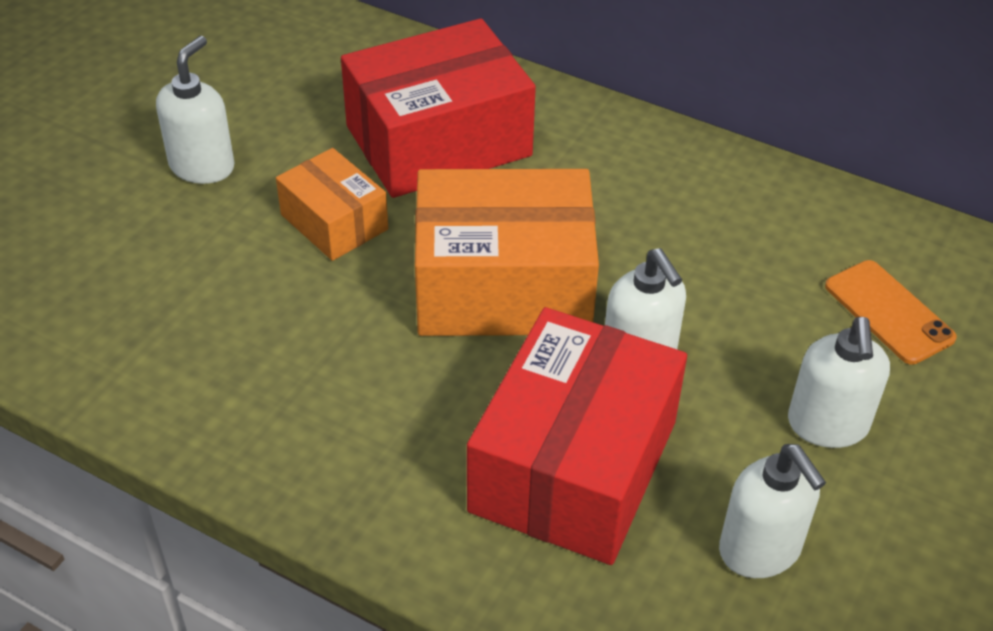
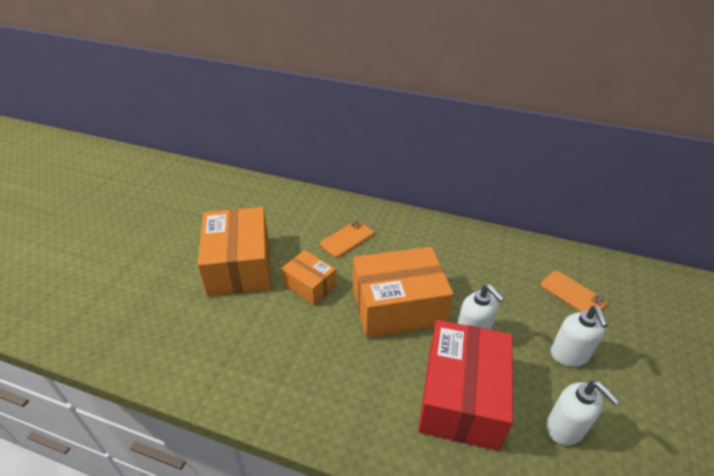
camera: 10 degrees left, 5 degrees down
white soap dispenser [156,36,234,184] -> orange box [197,207,270,296]
red box [341,18,536,198] -> orange phone [320,221,374,258]

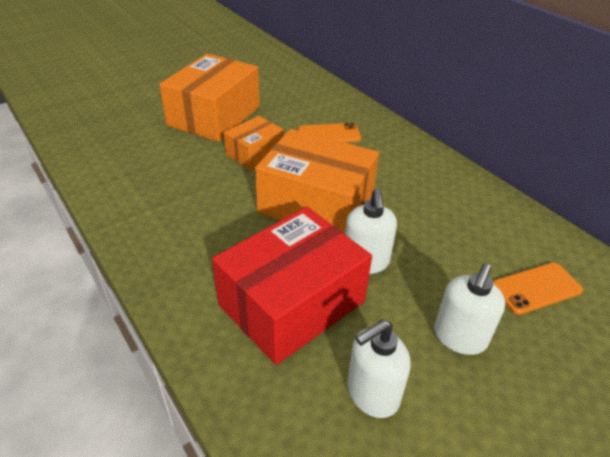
camera: 35 degrees right, 0 degrees up
orange box [281,250,336,305] -> orange box turned 60 degrees clockwise [224,116,284,170]
orange phone [540,271,607,314] -> orange phone turned 75 degrees clockwise [493,263,583,315]
white soap dispenser [546,381,620,445] -> white soap dispenser turned 60 degrees clockwise [347,320,411,418]

